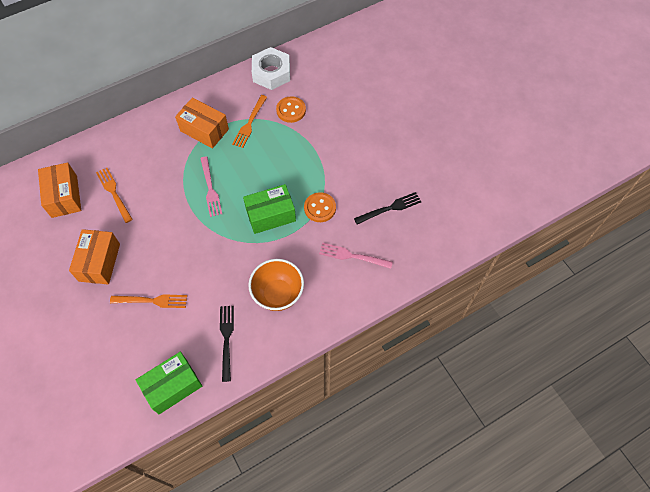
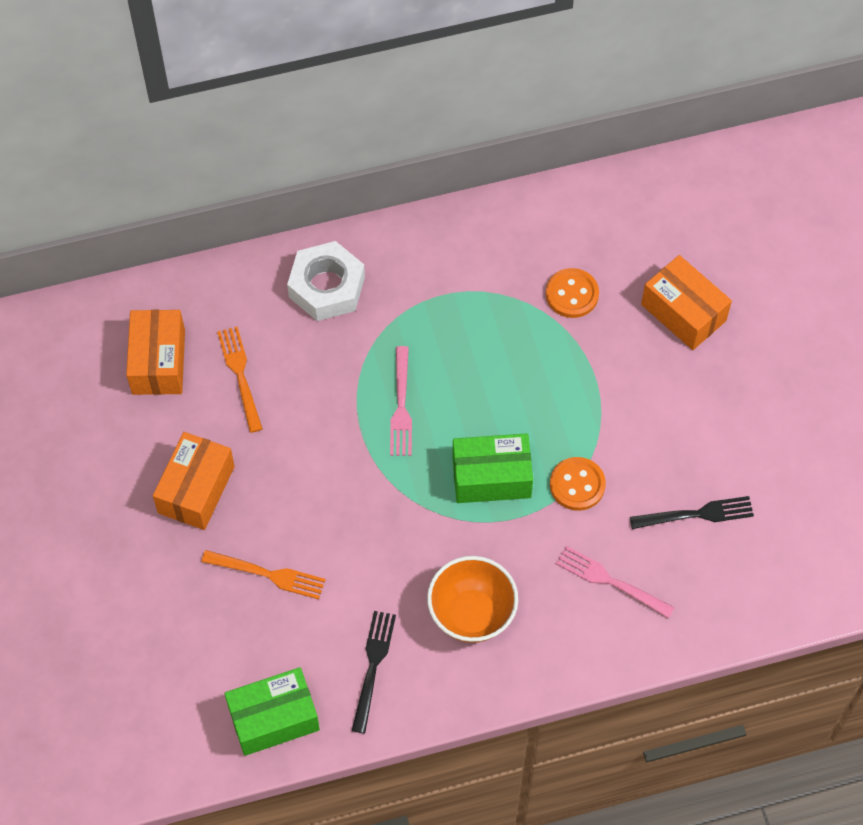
camera: 15 degrees right, 0 degrees up
orange box [175,97,229,149] -> orange box moved to [641,255,732,350]
orange fork [232,95,267,148] -> none
white nut [252,47,290,90] -> white nut moved to [287,241,365,321]

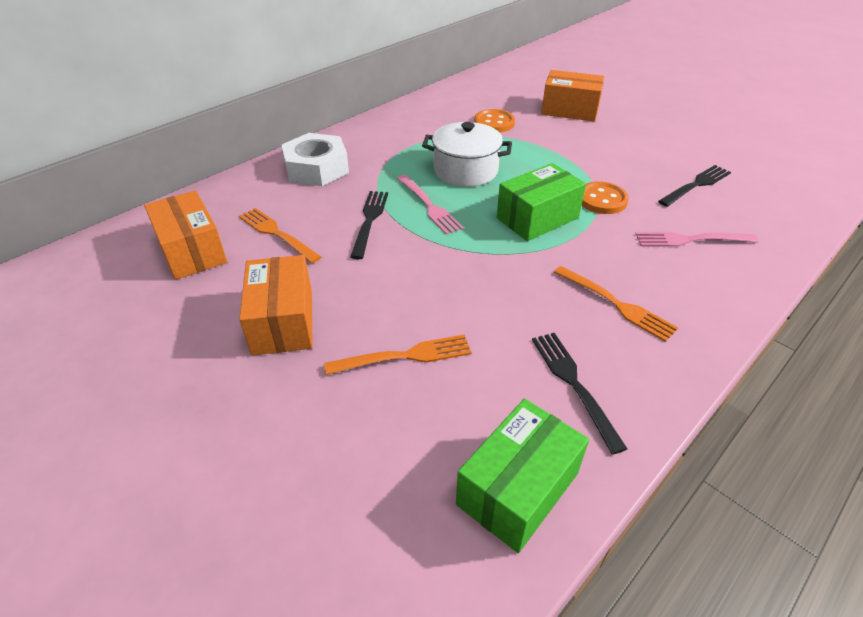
camera: 30 degrees left, 20 degrees down
orange bowl [427,556,518,643] -> orange fork [554,266,678,342]
none -> black fork [350,191,388,259]
none -> white pot [422,122,512,187]

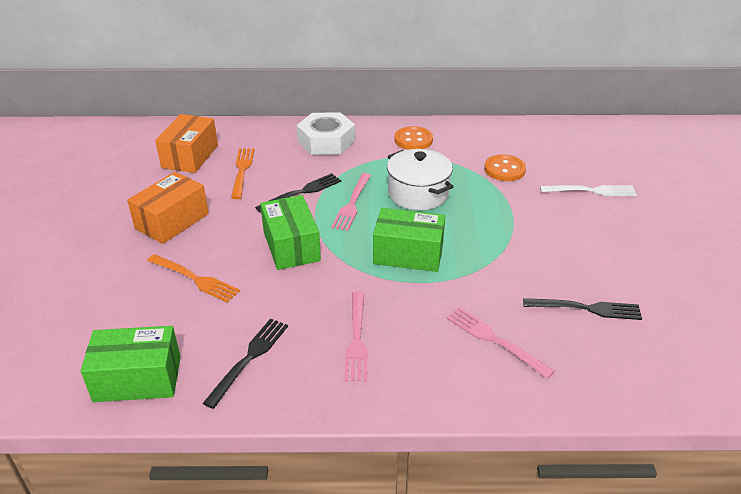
camera: 45 degrees right, 5 degrees down
orange box [541,70,605,122] -> white fork [540,185,637,196]
orange fork [554,266,678,342] -> pink fork [344,291,368,382]
orange button [582,181,629,214] -> orange button moved to [394,126,433,150]
none -> green box [260,195,321,270]

